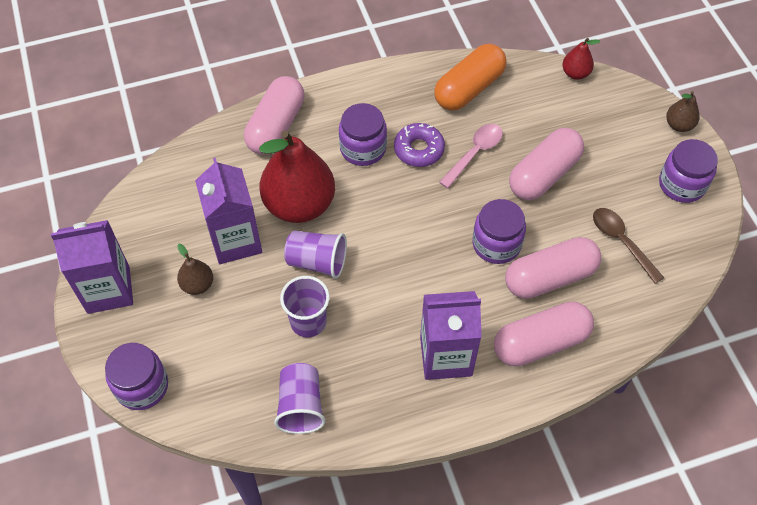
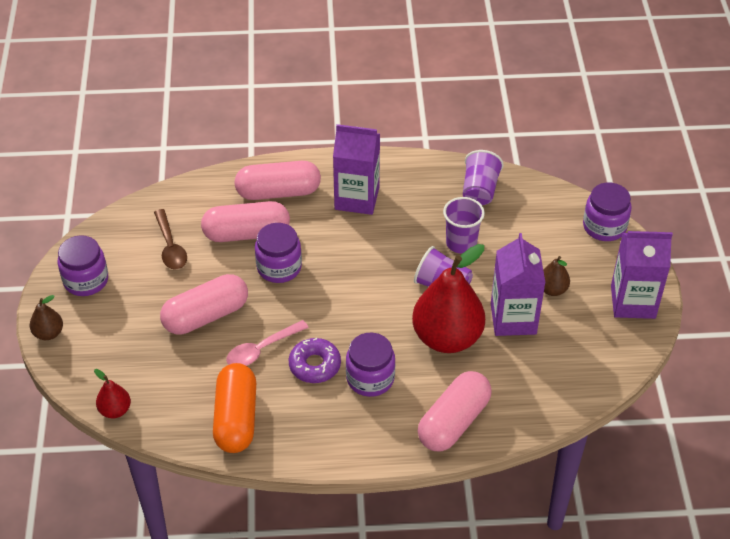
camera: 165 degrees left, 10 degrees down
orange capsule [434,44,507,111] -> orange capsule turned 60 degrees counterclockwise [213,363,256,453]

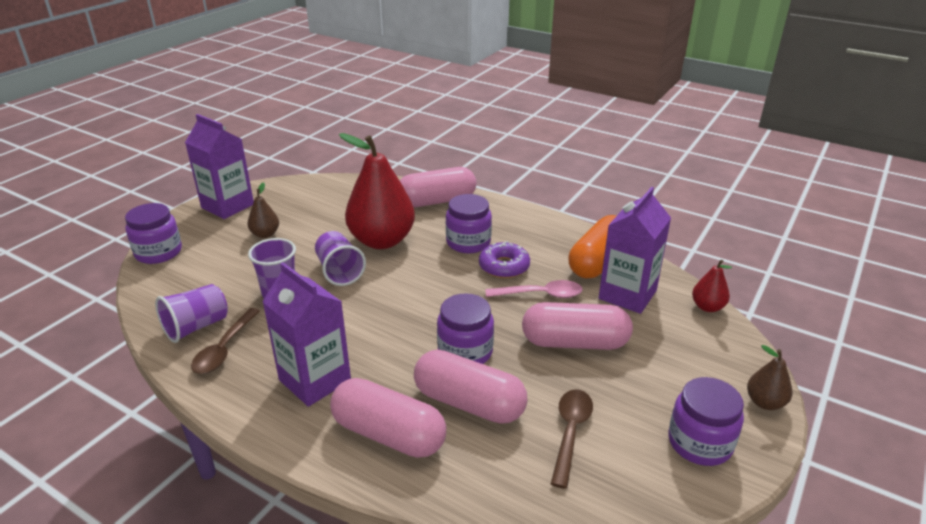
camera: 145 degrees left, 15 degrees down
purple carton [491,233,545,336] -> purple carton moved to [599,187,671,314]
none -> brown spoon [191,308,260,374]

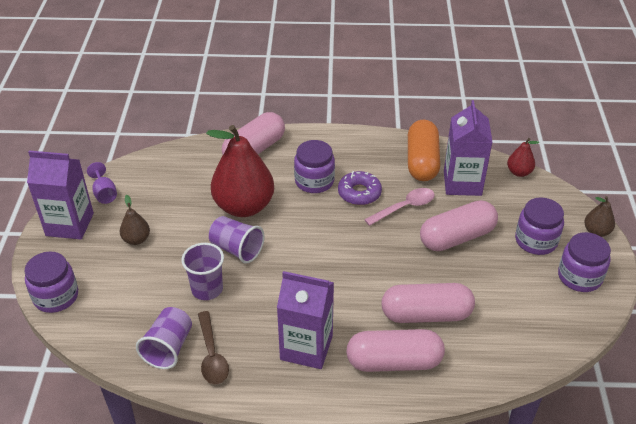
camera: 30 degrees left, 10 degrees up
purple jar [437,293,494,364] -> purple jar moved to [515,197,564,255]
brown spoon [551,389,593,489] -> none
none -> purple goblet [87,162,117,204]

